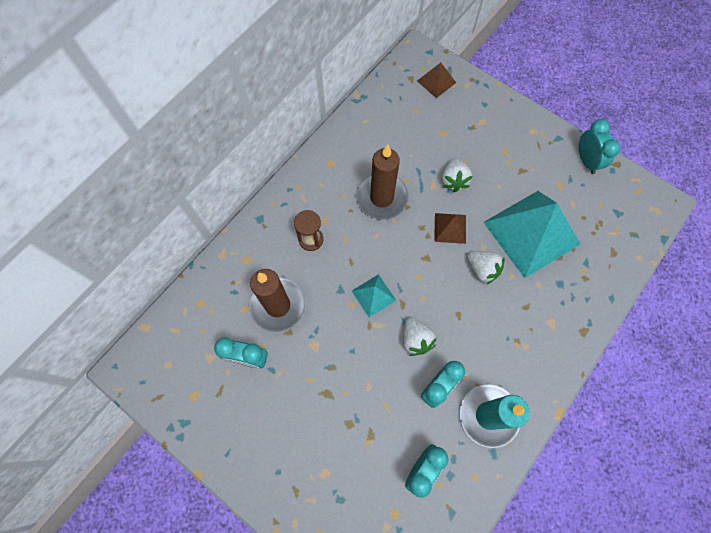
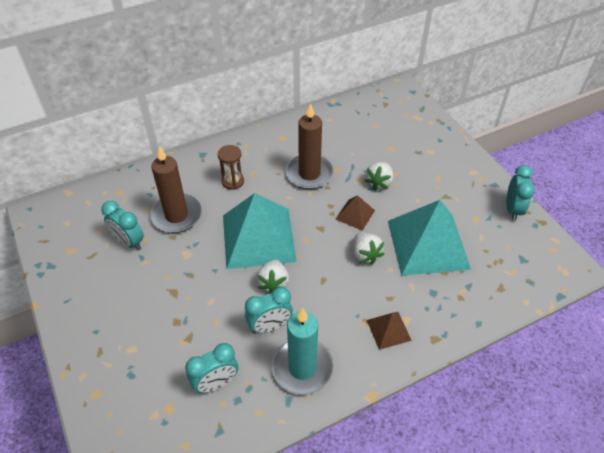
camera: 25 degrees right, 20 degrees down
turquoise pyramid [352,274,397,318] -> turquoise pyramid [223,193,297,269], size x2.21
brown pyramid [417,63,456,98] -> brown pyramid moved to [367,312,412,350]

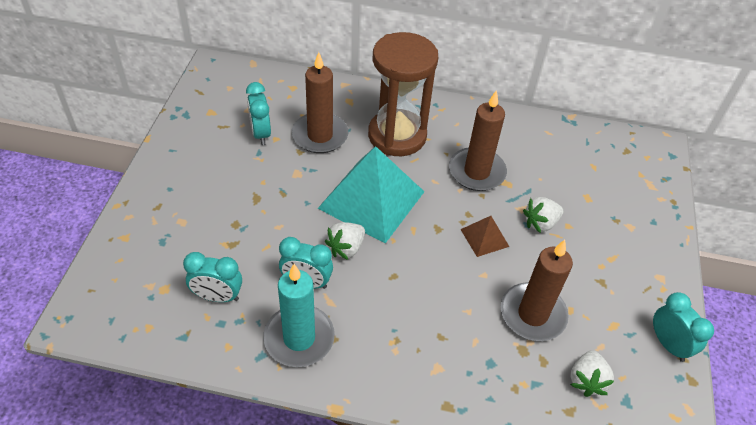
camera: 35 degrees right, 0 degrees up
brown hourglass [218,145,244,190] -> brown hourglass [368,32,438,156], size x2.29
white strawberry [353,233,384,265] -> white strawberry moved to [570,350,614,397]
brown pyramid [367,312,412,350] -> none
turquoise pyramid [388,200,471,276] -> brown candle [501,240,573,341]
turquoise clock [507,165,534,221] -> turquoise clock turned 75 degrees counterclockwise [653,292,714,362]

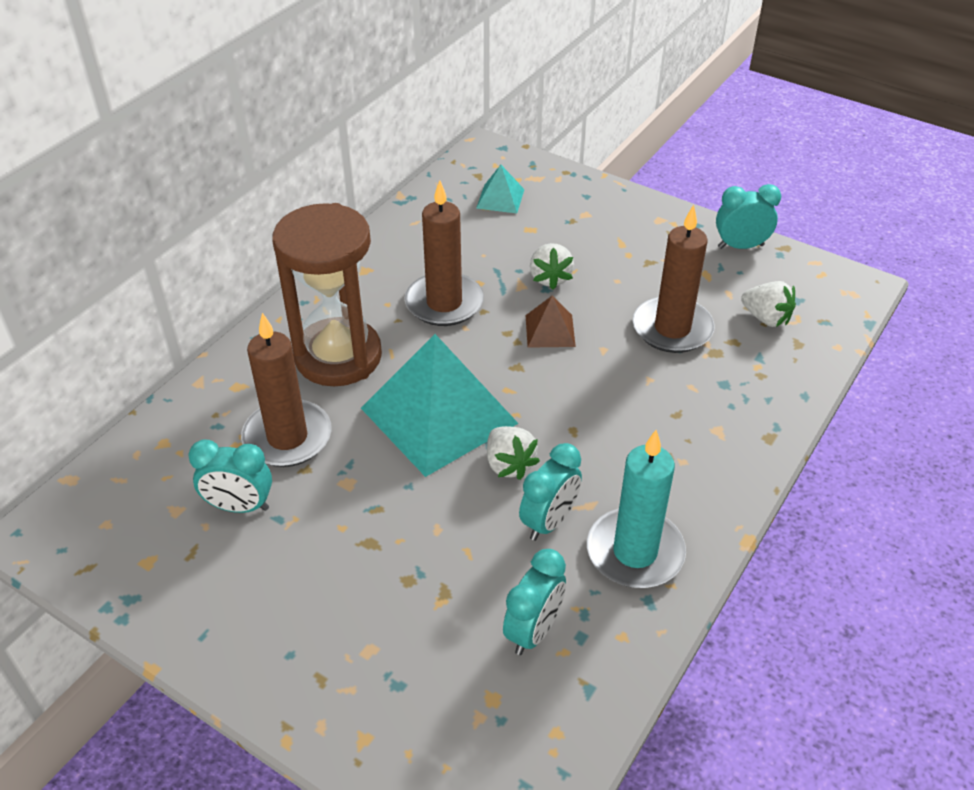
camera: 65 degrees left, 5 degrees down
none -> turquoise pyramid [476,165,525,213]

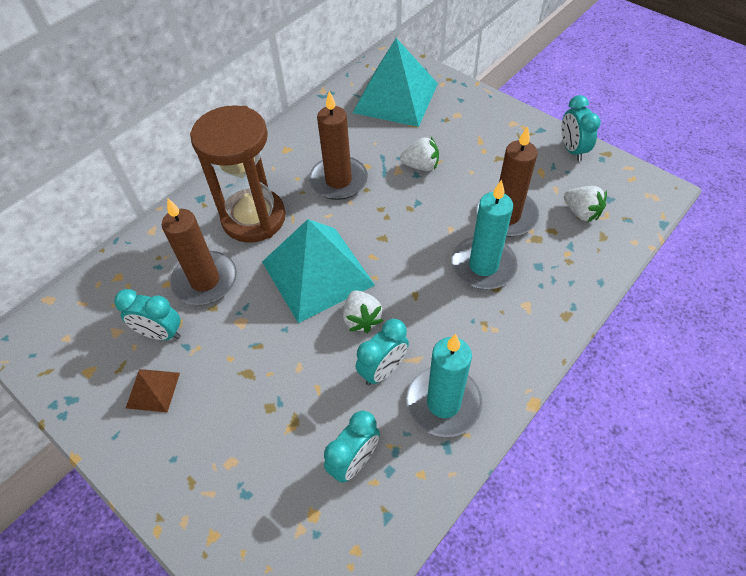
camera: 10 degrees right, 10 degrees up
turquoise pyramid [476,165,525,213] -> turquoise pyramid [353,38,438,127], size x2.21
brown pyramid [525,296,576,348] -> brown pyramid moved to [126,369,180,413]
white strawberry [530,243,574,290] -> white strawberry turned 90 degrees counterclockwise [400,137,439,171]
turquoise clock [716,184,781,249] -> turquoise clock turned 105 degrees counterclockwise [562,95,601,161]
none -> turquoise candle [451,180,518,289]

